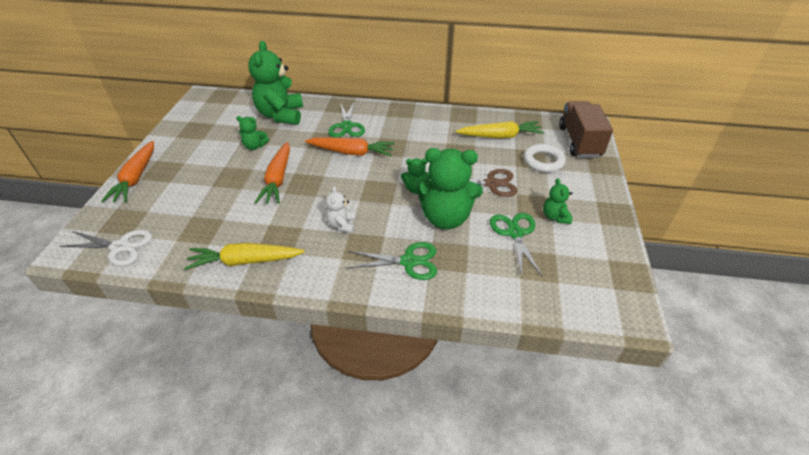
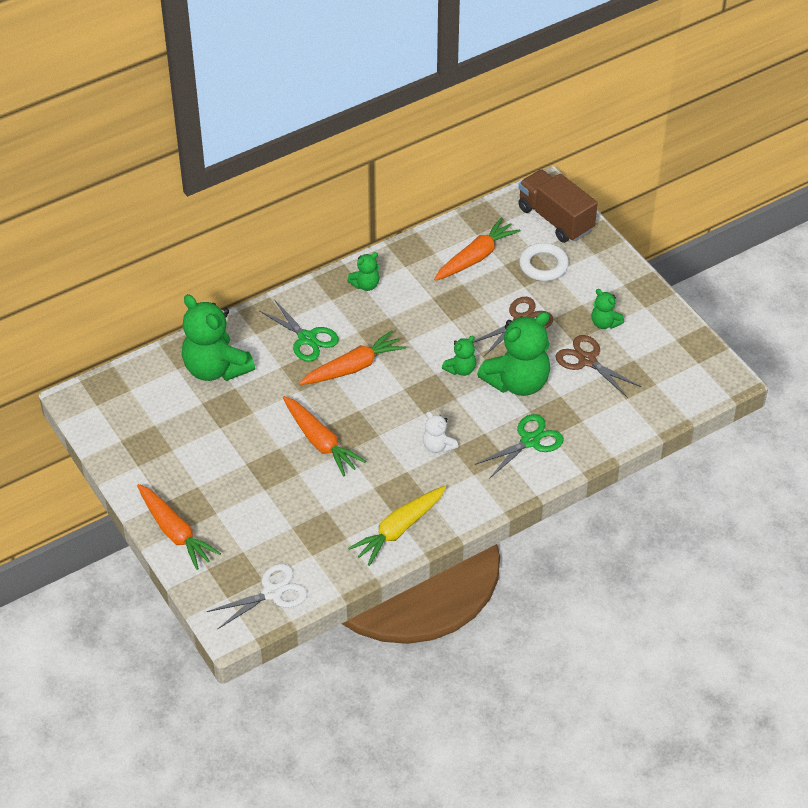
camera: 40 degrees left, 5 degrees up
green teddy bear [236,116,269,150] -> green teddy bear moved to [347,252,380,291]
yellow carrot [456,121,545,138] -> orange carrot [434,217,520,281]
green scissors [490,213,542,277] -> brown scissors [555,335,641,398]

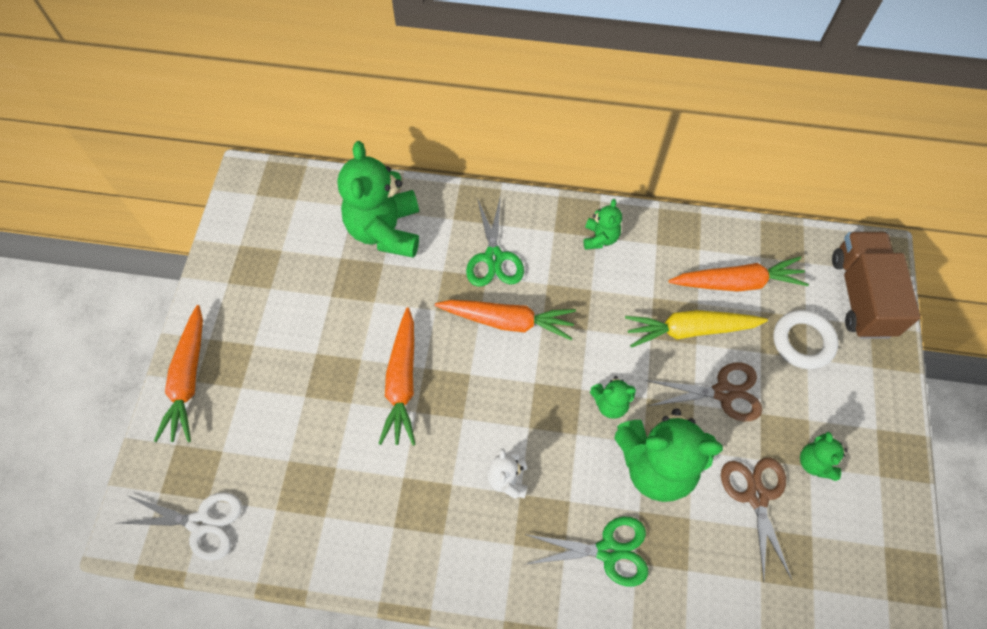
camera: 40 degrees right, 15 degrees up
green teddy bear [347,252,380,291] -> green teddy bear turned 90 degrees counterclockwise [584,199,622,250]
yellow carrot [348,486,446,566] -> yellow carrot moved to [625,310,768,348]

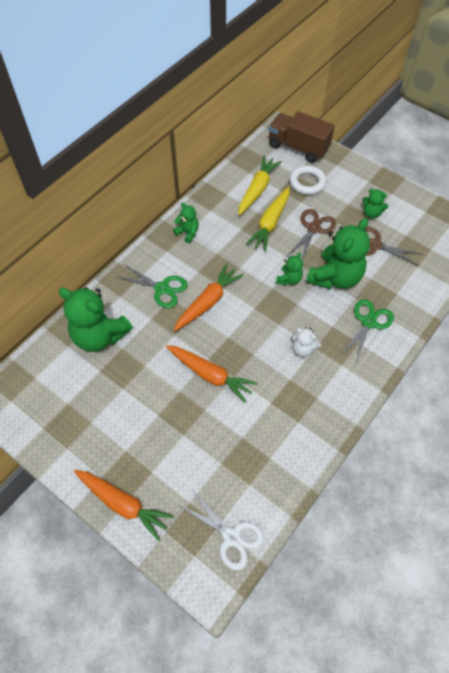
camera: 60 degrees left, 5 degrees down
white scissors [119,492,242,561] -> white scissors turned 90 degrees clockwise [180,491,264,570]
orange carrot [669,257,809,292] -> yellow carrot [238,155,282,215]

